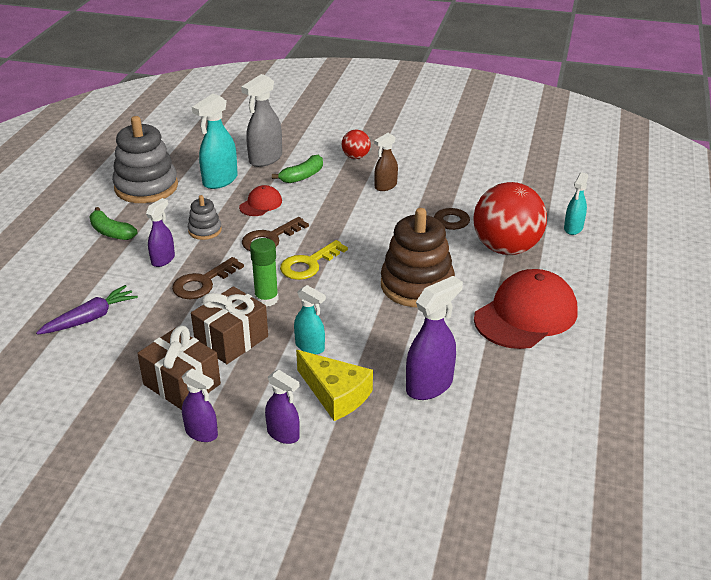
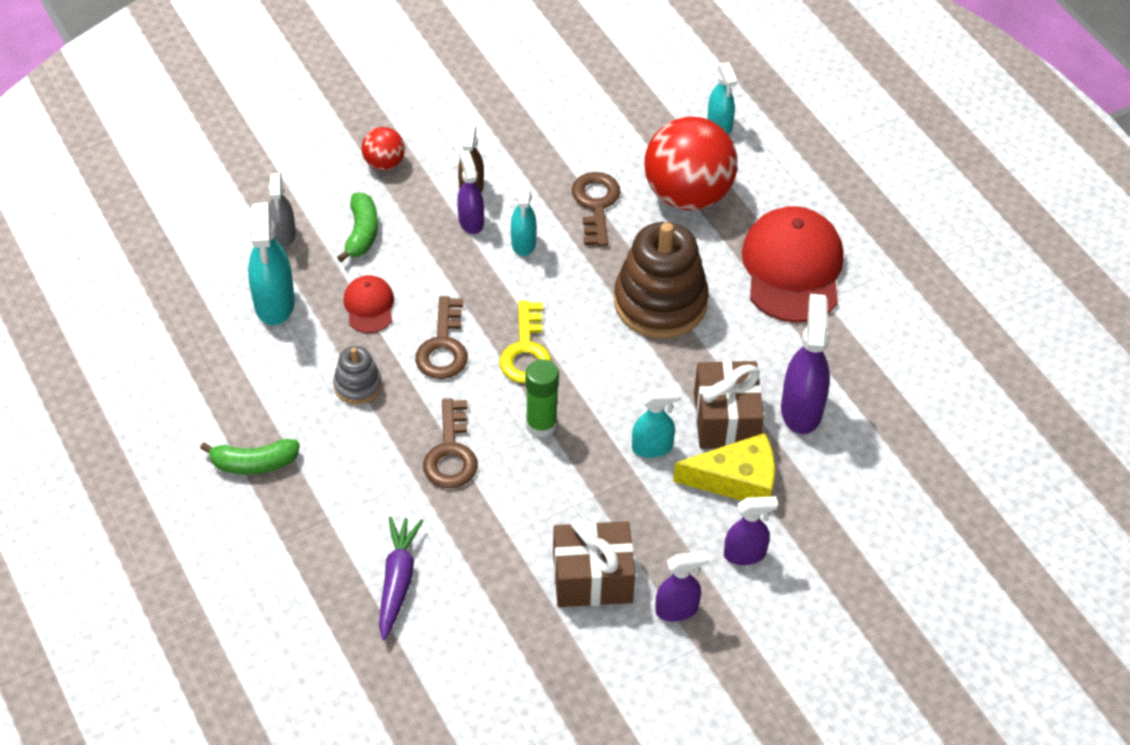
camera: 45 degrees left, 15 degrees up
grey stacking toy [112,116,178,203] -> none
purple spray bottle [146,198,175,267] -> purple spray bottle moved to [457,150,484,234]
brown gift [191,286,268,364] -> brown gift moved to [694,360,764,449]
grey spray bottle [241,74,282,167] -> grey spray bottle [269,173,296,248], size x0.63
none -> turquoise spray bottle [511,181,537,256]

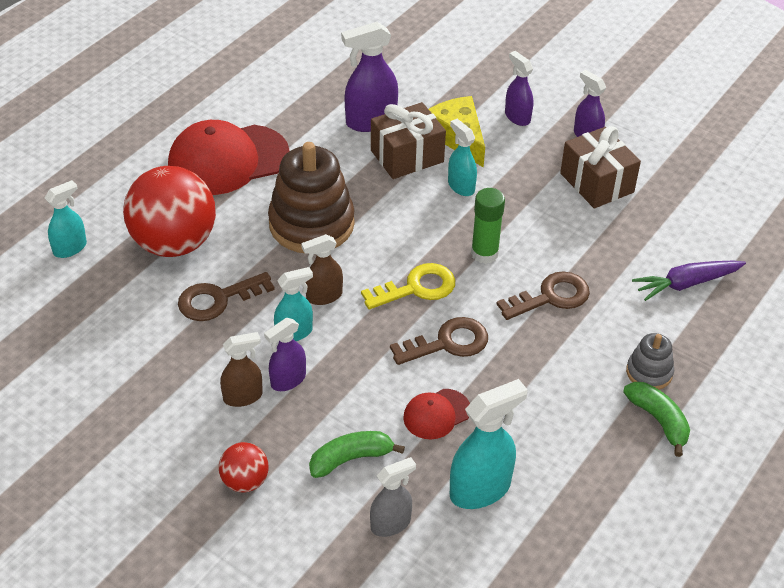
camera: 115 degrees left, 5 degrees down
grey stacking toy [333,346,382,404] -> grey stacking toy moved to [626,333,674,389]
none -> brown spray bottle [301,234,343,305]

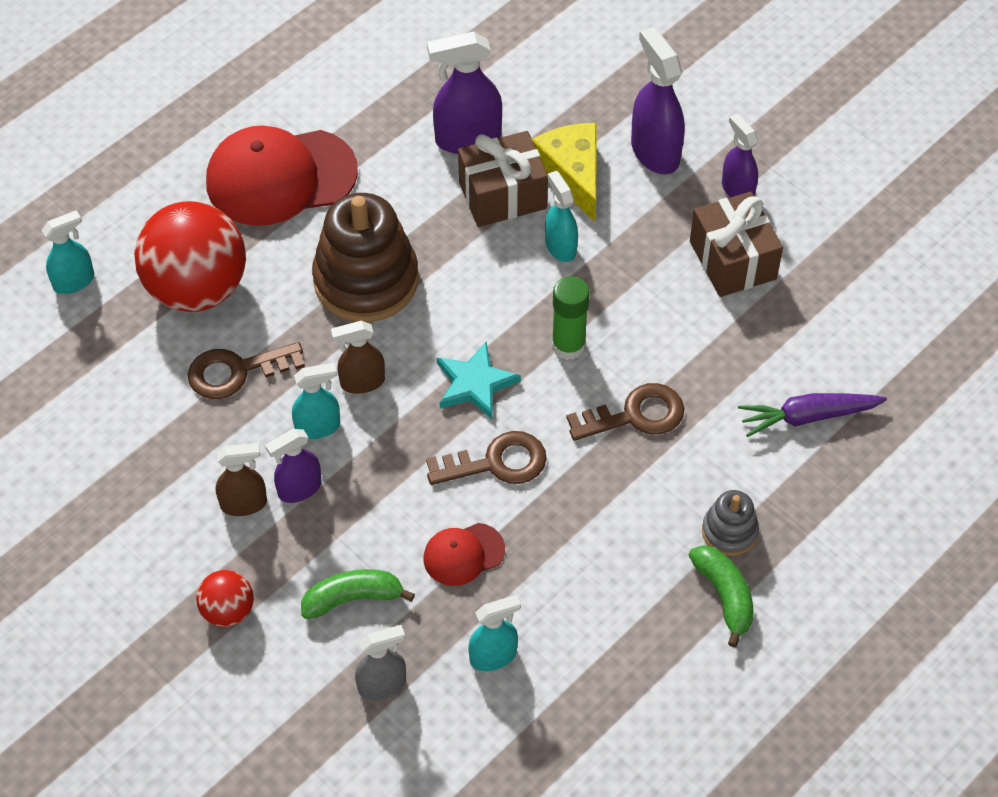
camera: 10 degrees right, 10 degrees up
yellow key [361,263,455,309] -> turquoise star [437,342,521,419]
turquoise spray bottle [450,379,528,509] -> turquoise spray bottle [468,595,521,671], size x0.63
purple spray bottle [505,51,533,126] -> purple spray bottle [631,27,685,174], size x1.60

